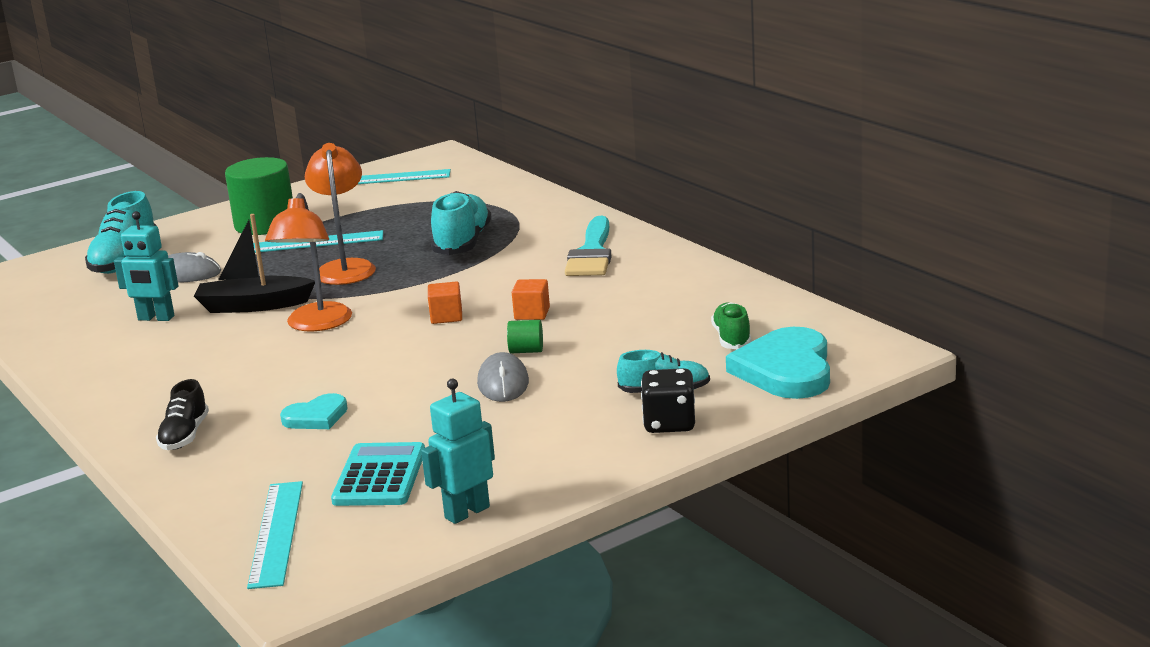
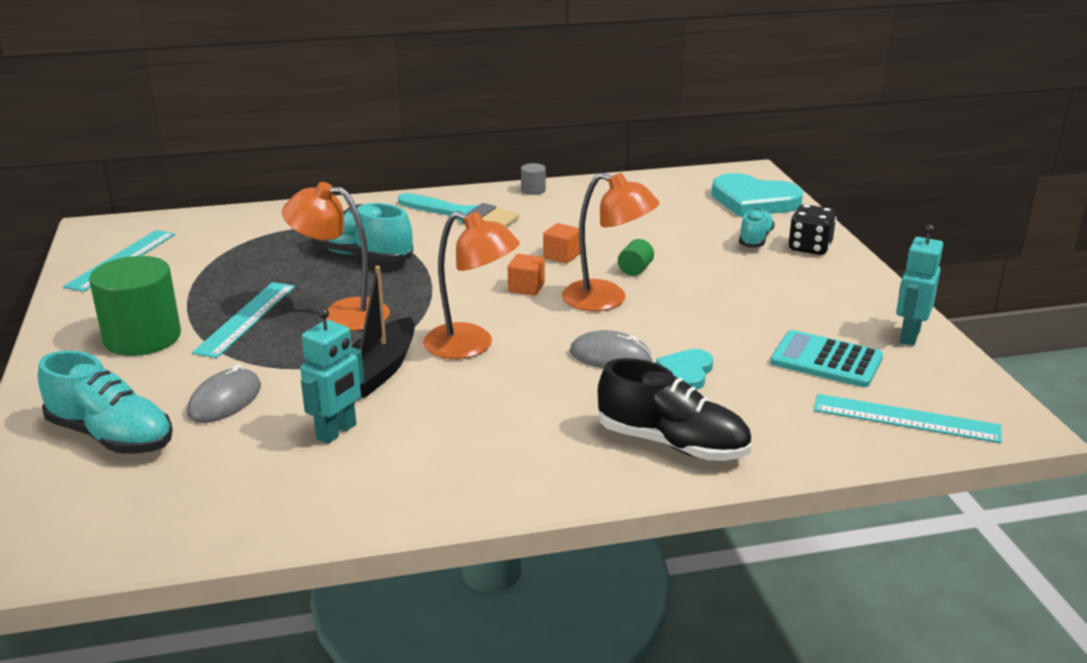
camera: 70 degrees left, 5 degrees up
black shoe [156,379,209,450] -> black shoe [598,358,752,461], size x1.64
turquoise heart [280,393,348,429] -> turquoise heart turned 150 degrees counterclockwise [656,349,713,390]
turquoise robot [421,379,495,524] -> turquoise robot turned 45 degrees clockwise [896,224,943,346]
grey mouse [477,352,529,402] -> grey mouse moved to [570,330,653,368]
green shoe [711,302,751,349] -> none
none -> grey cylinder [521,163,546,195]
none -> orange lamp [562,173,660,311]

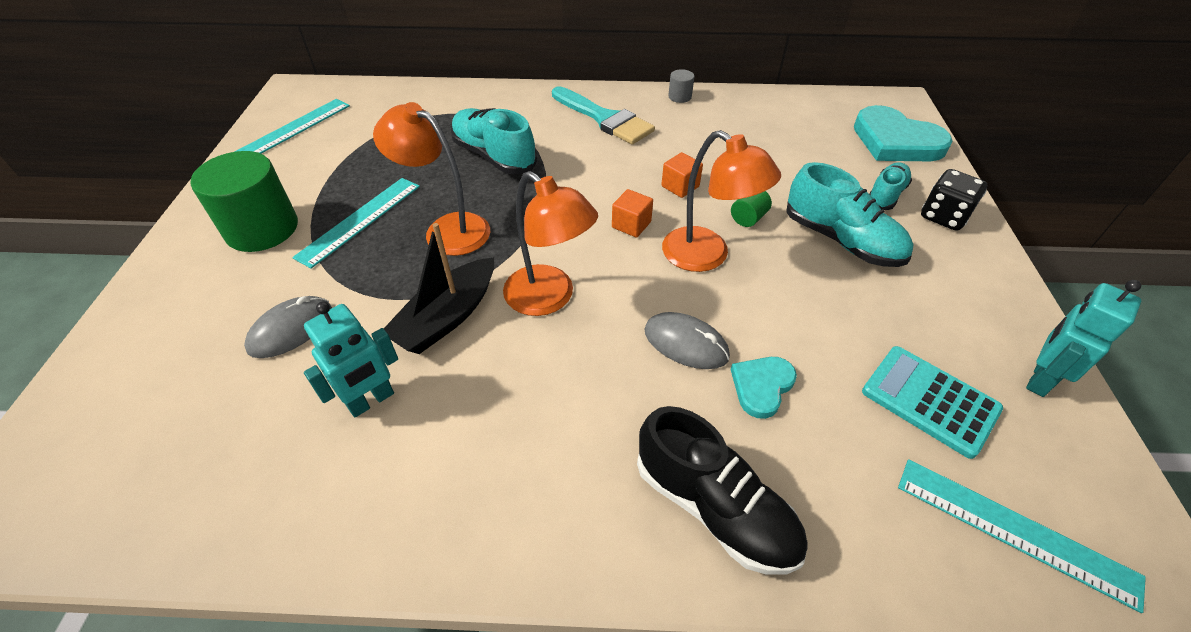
camera: 15 degrees right, 20 degrees up
turquoise shoe [38,350,173,454] -> turquoise shoe moved to [786,162,914,267]

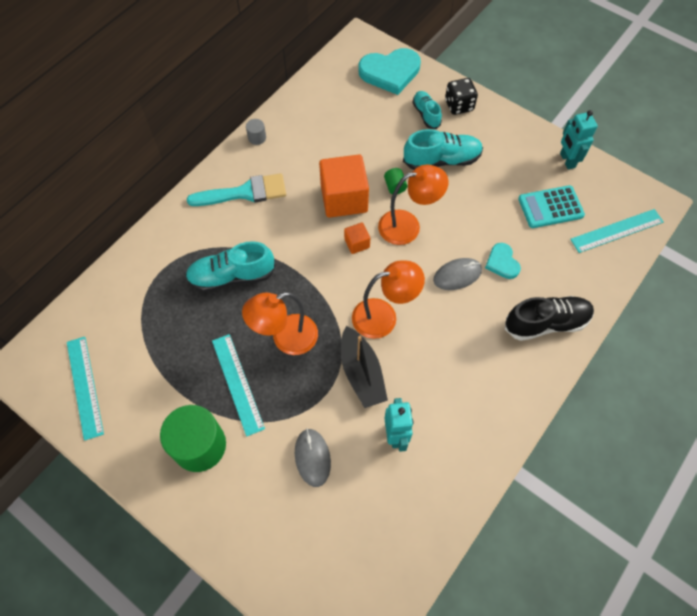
camera: 55 degrees left, 15 degrees up
orange cube [661,152,703,198] -> orange cube [319,155,369,218], size x2.15

